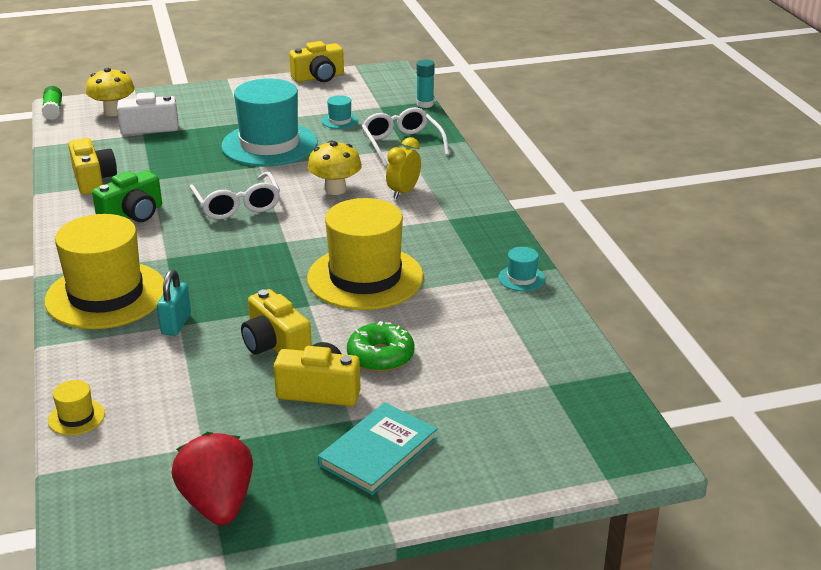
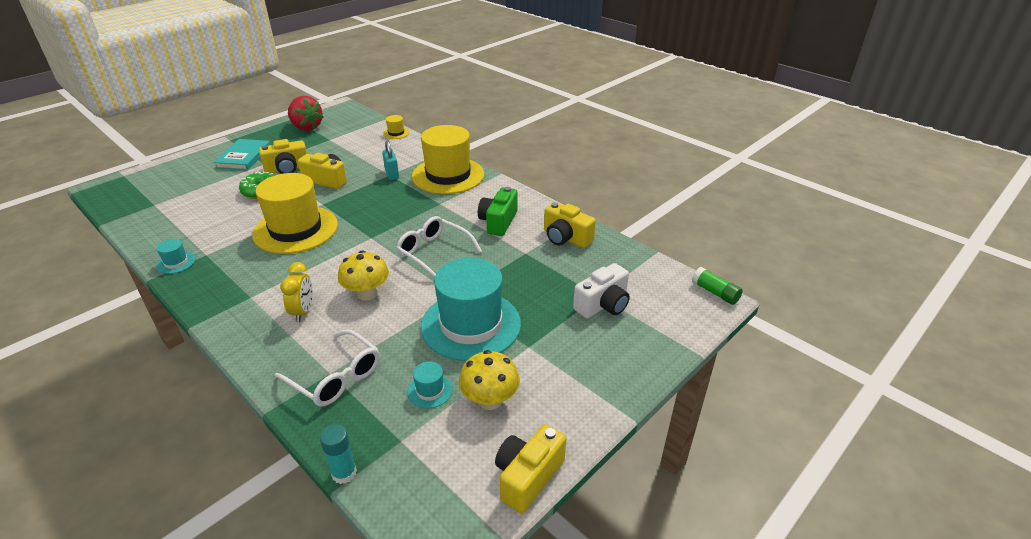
camera: 150 degrees right, 5 degrees up
yellow mushroom [86,68,135,116] -> yellow mushroom moved to [459,350,520,410]

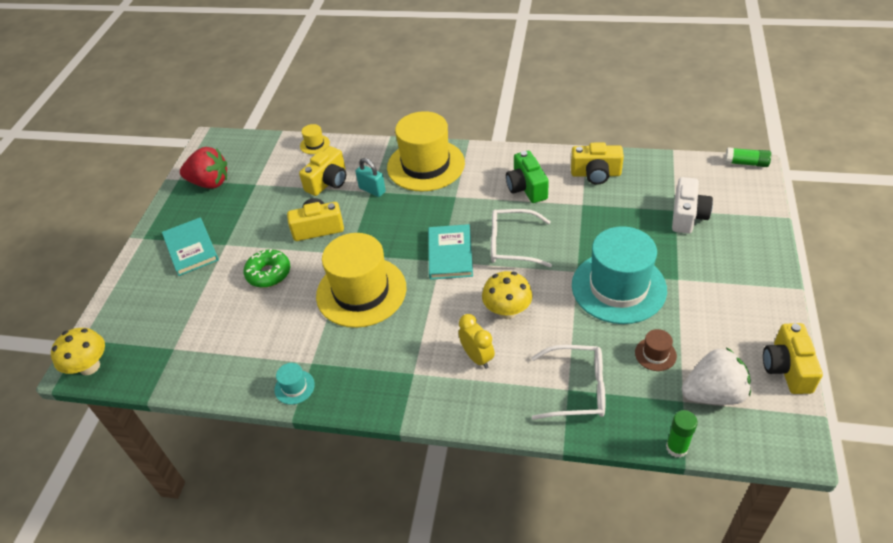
camera: 30 degrees left, 10 degrees up
yellow camera [259,139,307,174] -> yellow camera moved to [299,146,346,196]
turquoise glue stick [320,424,357,484] -> green glue stick [666,410,698,458]
turquoise hat [407,361,453,408] -> brown hat [635,329,677,371]
yellow mushroom [459,350,520,410] -> yellow mushroom moved to [51,328,105,375]
none -> turquoise book [428,224,473,280]
none -> white strawberry [682,348,751,405]

